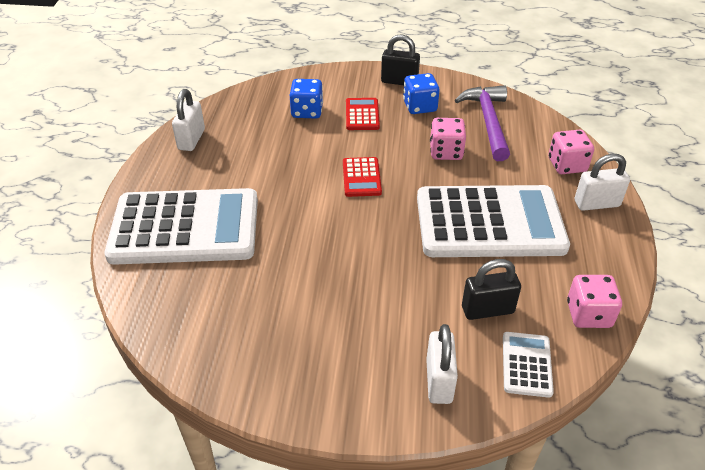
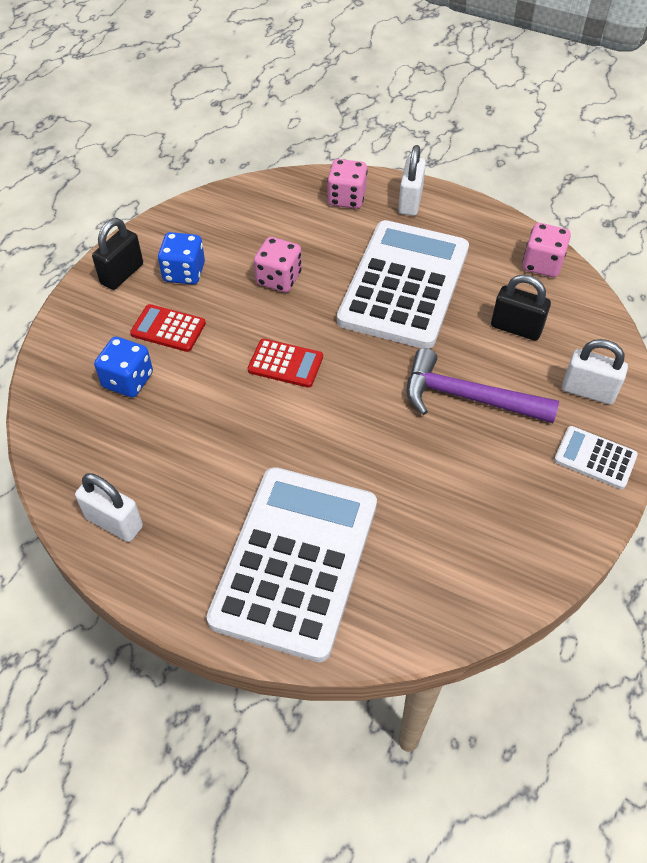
camera: 70 degrees left, 10 degrees up
purple hammer [455,85,510,161] -> purple hammer moved to [407,348,559,423]
black padlock [462,259,521,320] -> black padlock turned 75 degrees counterclockwise [491,275,551,341]
white calculator [503,332,554,398] -> white calculator moved to [554,426,638,489]

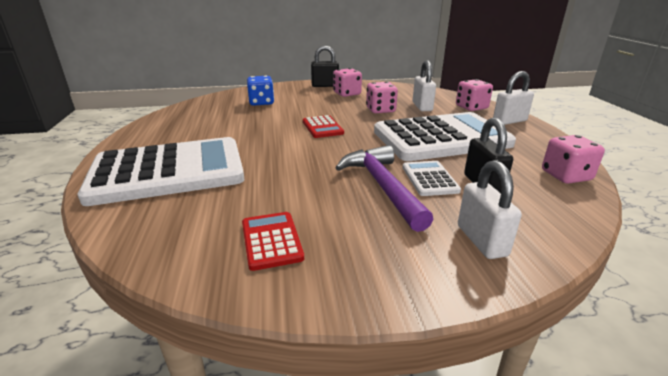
camera: 55 degrees right, 25 degrees down
white padlock [75,473,143,542] -> white padlock moved to [413,61,436,111]
red calculator [130,304,206,352] -> red calculator moved to [242,212,304,271]
blue dice [158,232,205,285] -> pink dice [333,68,362,97]
white calculator [554,426,638,489] -> white calculator moved to [403,161,461,196]

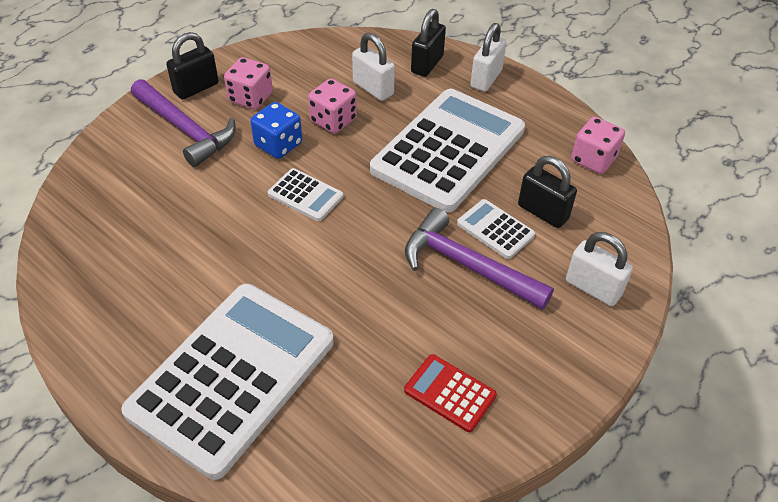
camera: 40 degrees left, 20 degrees up
blue dice [247,75,274,106] -> blue dice moved to [250,102,302,159]
red calculator [303,115,344,138] -> white calculator [268,168,343,221]
pink dice [456,79,493,111] -> black padlock [411,9,446,77]
none -> purple hammer [131,79,236,167]

